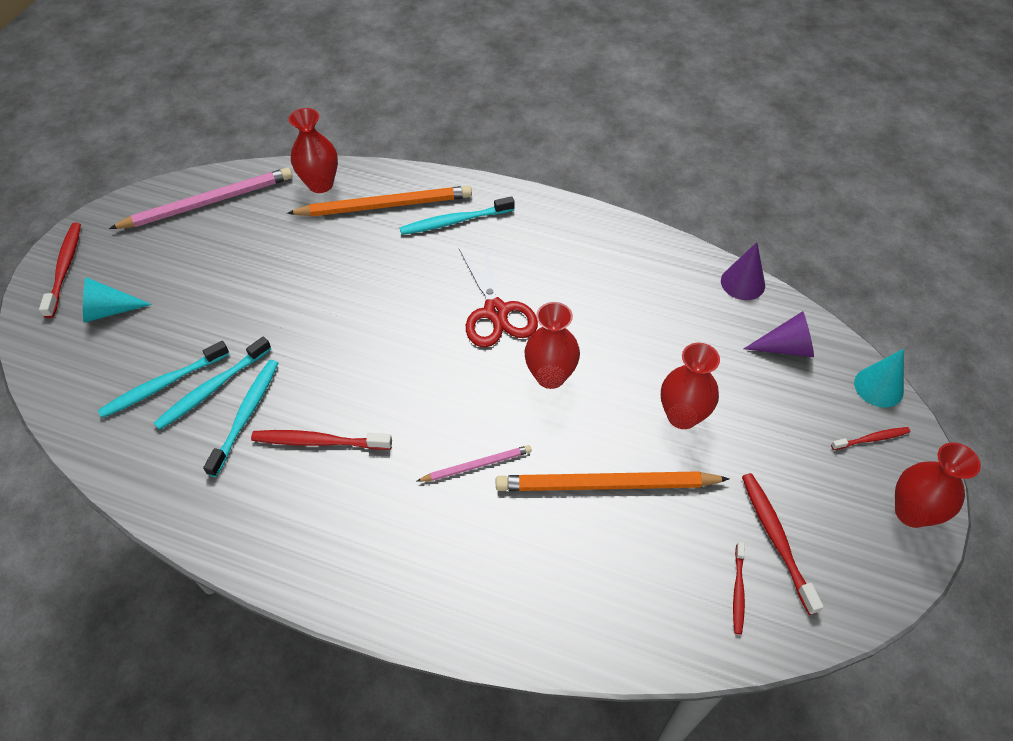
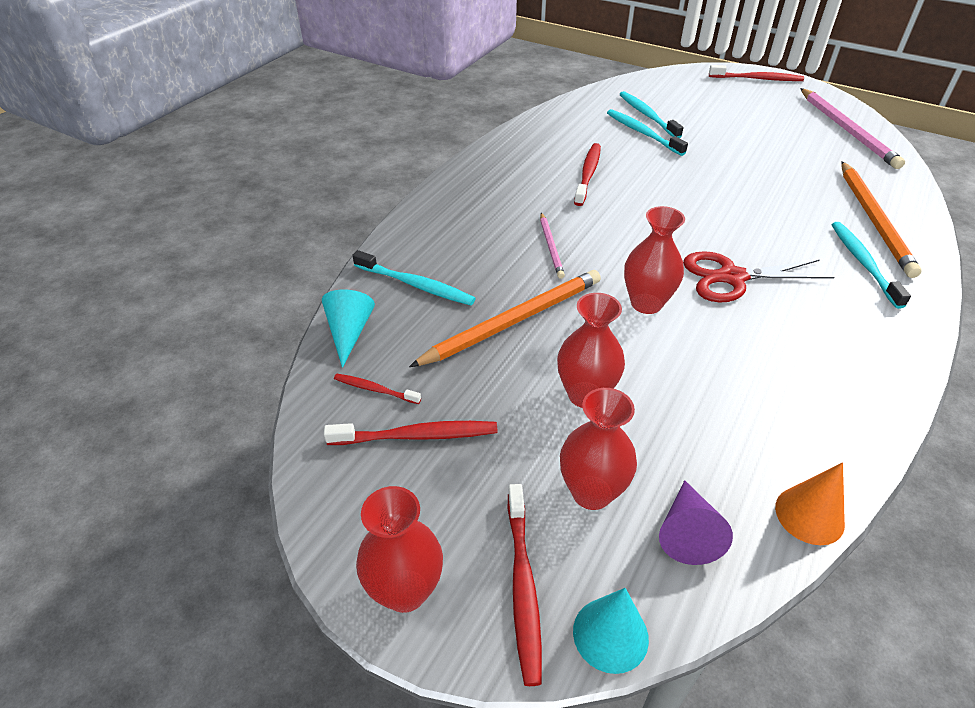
camera: 100 degrees right, 10 degrees down
turquoise cone [83,277,152,323] -> turquoise cone moved to [322,290,375,368]
turquoise toothbrush [203,360,278,477] -> turquoise toothbrush moved to [352,250,476,305]
red vase [289,108,338,193] -> red vase moved to [560,388,637,510]
orange pencil [496,471,729,491] -> orange pencil turned 45 degrees clockwise [409,270,601,367]
purple cone [721,242,765,300] -> orange cone [775,462,845,545]
red toothbrush [831,427,910,450] -> red toothbrush [508,484,542,686], size x1.70

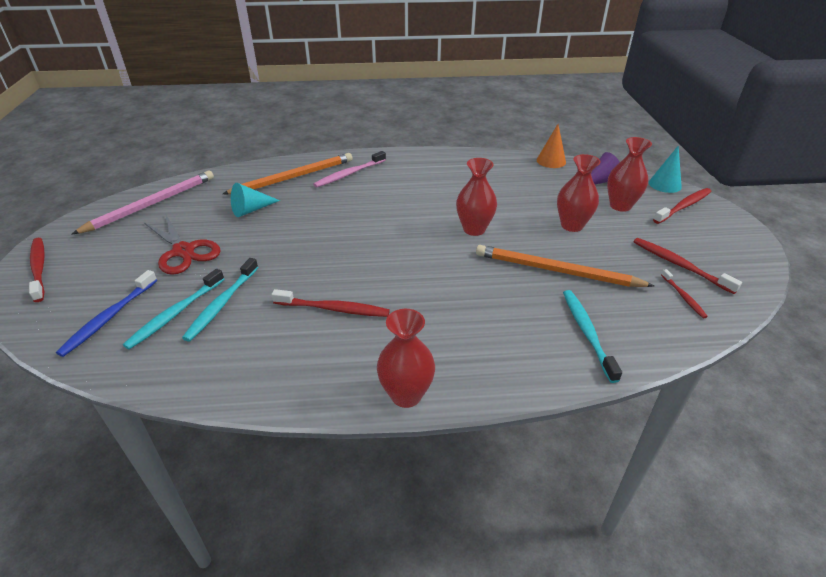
camera: 125 degrees left, 5 degrees down
turquoise cone [322,290,375,368] -> turquoise cone moved to [231,183,280,217]
red vase [356,486,443,613] -> red vase moved to [377,309,435,408]
pink pencil [540,213,565,279] -> none
red toothbrush [574,143,601,206] -> red toothbrush turned 150 degrees counterclockwise [271,289,390,317]
red scissors [683,251,834,302] -> red scissors moved to [144,213,221,275]
turquoise toothbrush [831,222,911,309] -> pink toothbrush [313,151,386,188]
none -> blue toothbrush [56,270,157,357]

